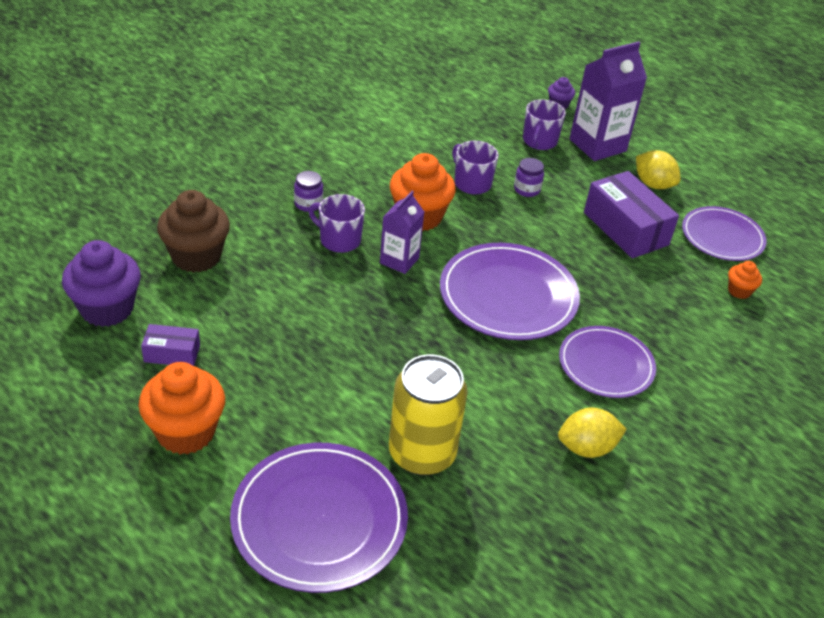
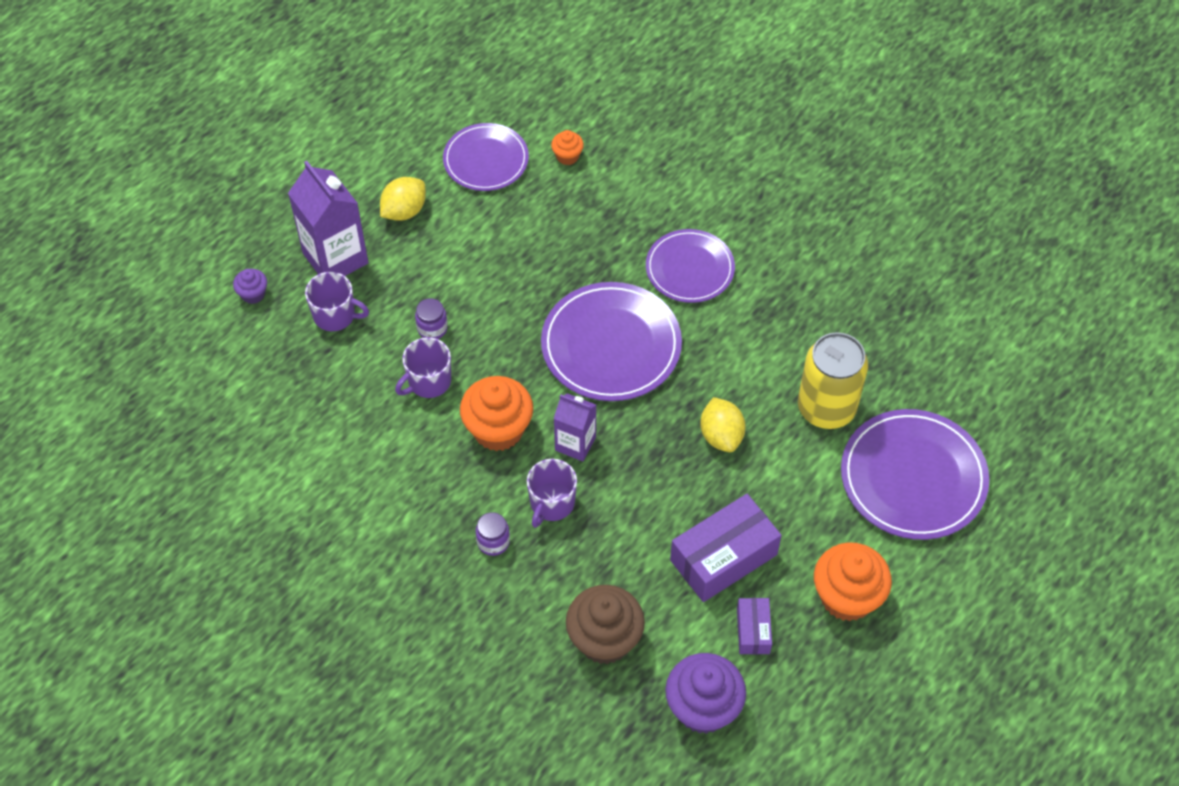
camera: 90 degrees left, 15 degrees up
yellow lemon [558,408,627,458] -> yellow lemon moved to [700,397,746,452]
purple box [584,171,679,258] -> purple box moved to [670,494,782,602]

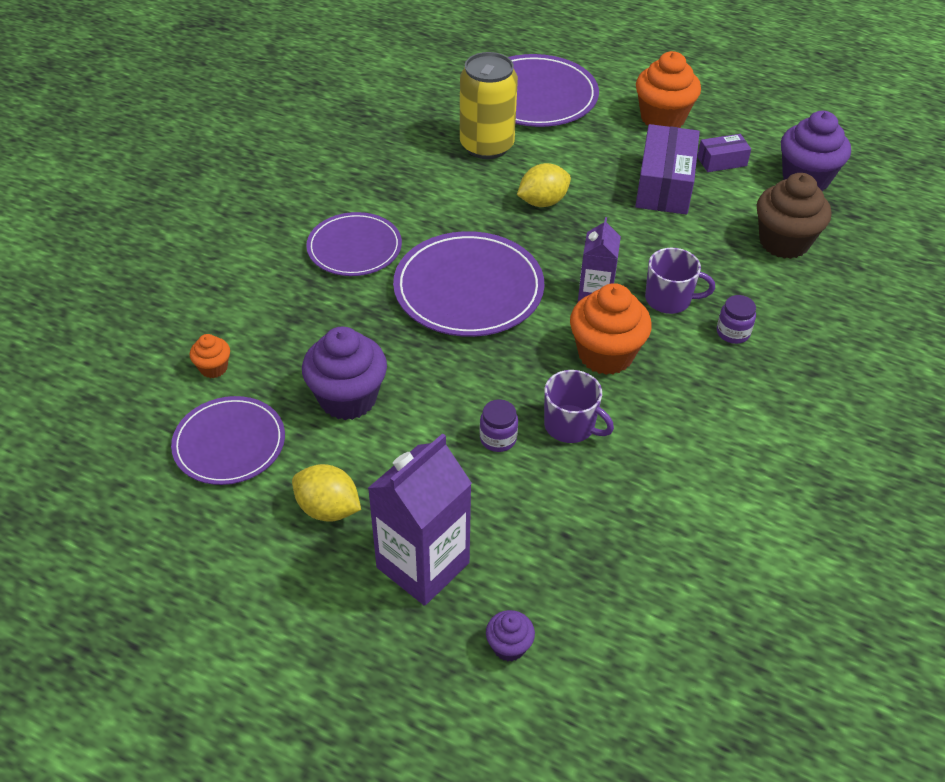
camera: 105 degrees left, 10 degrees down
purple mug [305,272,369,331] -> none
purple box [670,494,782,602] -> purple box turned 60 degrees clockwise [635,124,700,215]
none -> purple cupcake [302,327,387,420]

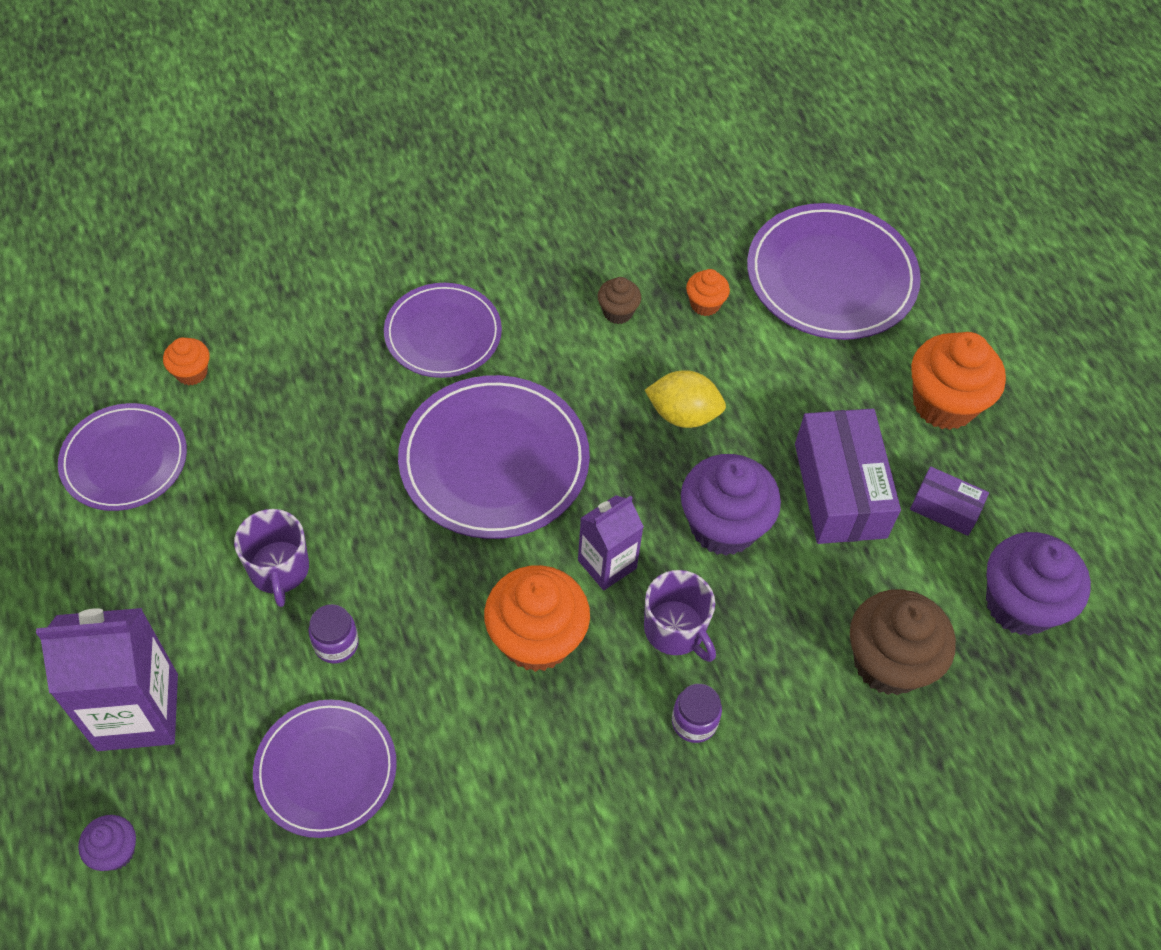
camera: 40 degrees right, 10 degrees up
yellow lemon [292,464,361,522] -> none
purple cupcake [302,327,387,420] -> purple cupcake moved to [681,454,781,556]
yellow can [460,52,518,159] -> orange cupcake [686,269,730,316]
purple mug [544,370,614,443] -> purple mug moved to [234,509,309,607]
purple box [635,124,700,215] -> purple box turned 60 degrees counterclockwise [795,409,901,544]
none -> purple plate [253,700,397,838]
none -> brown cupcake [598,277,641,324]

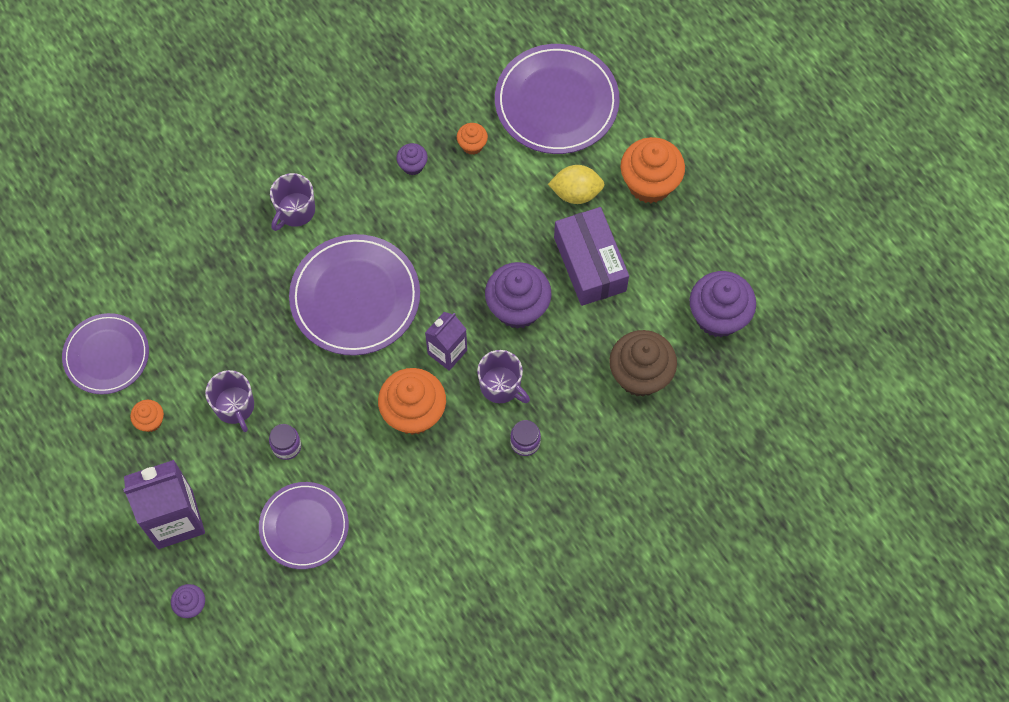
camera: 10 degrees left, 10 degrees up
orange cupcake [163,337,210,386] -> orange cupcake moved to [130,400,164,432]
purple plate [384,283,502,378] -> purple mug [270,173,315,231]
brown cupcake [598,277,641,324] -> purple cupcake [396,143,428,175]
yellow lemon [645,370,726,428] -> yellow lemon moved to [548,165,605,204]
purple box [910,466,989,536] -> none

